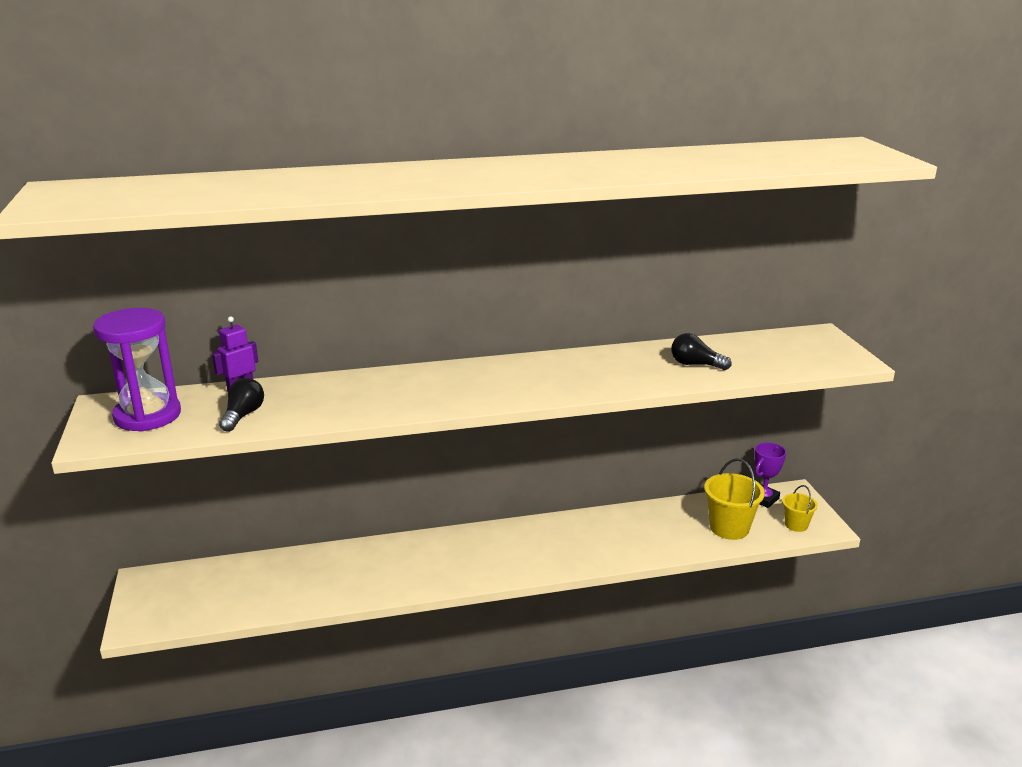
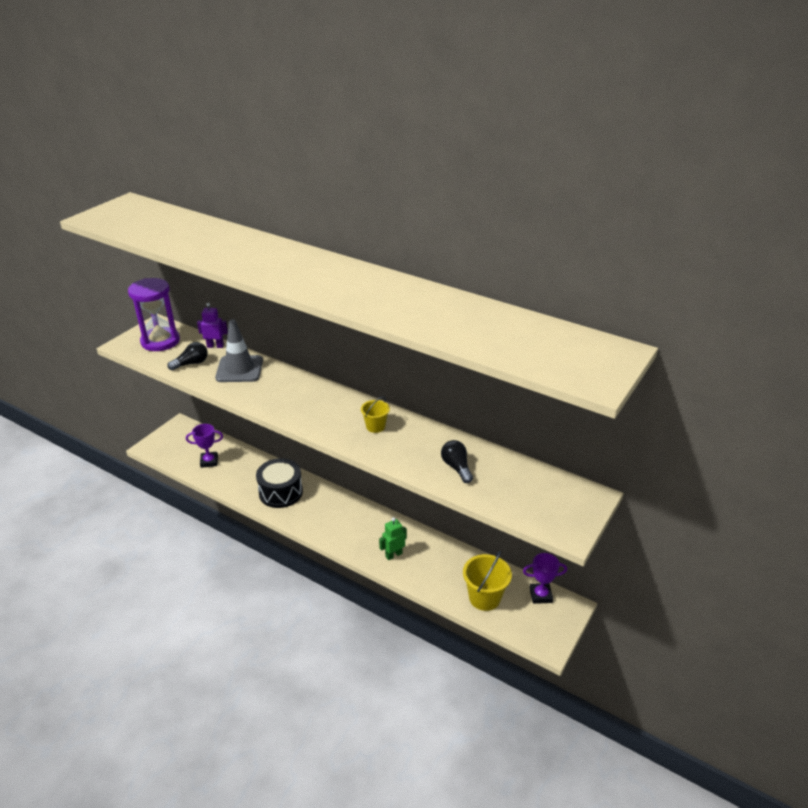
camera: 45 degrees right, 10 degrees up
yellow bucket [782,485,818,532] -> yellow bucket moved to [361,397,390,433]
none -> purple trophy [186,424,223,468]
none -> grey traffic cone [215,319,263,382]
none -> black drum [256,458,303,508]
none -> green robot [379,517,407,560]

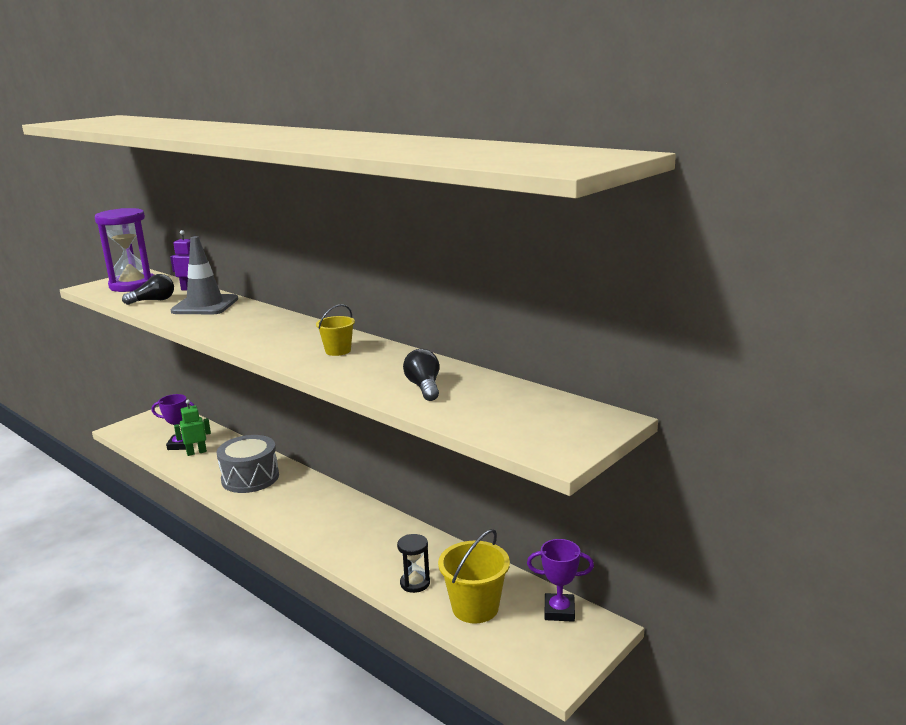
camera: 10 degrees right, 15 degrees down
black drum [256,458,303,508] -> grey drum [217,435,279,493]
green robot [379,517,407,560] -> green robot moved to [174,400,211,456]
none -> black hourglass [397,534,430,593]

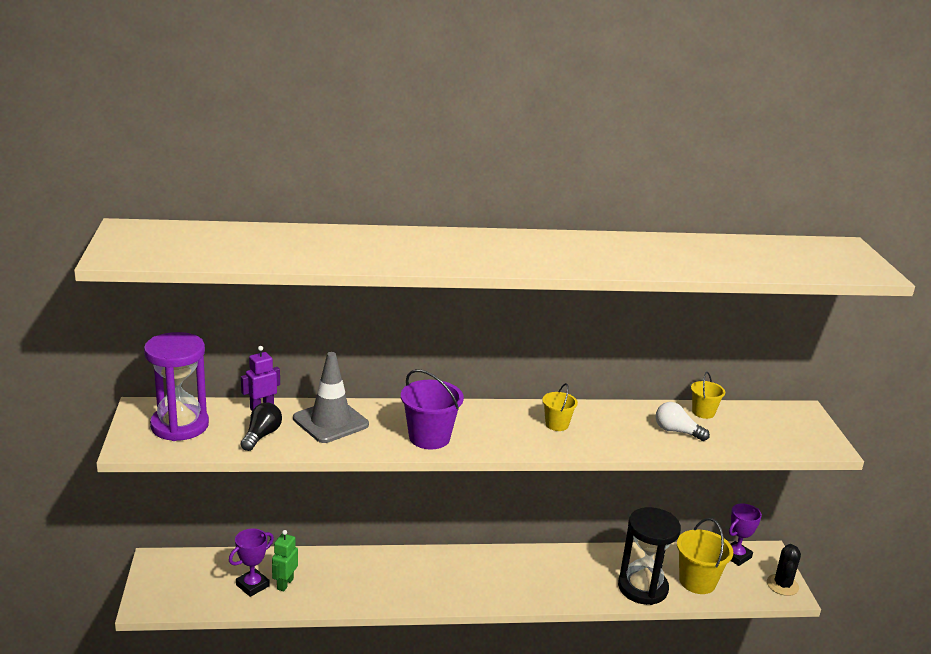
camera: 50 degrees left, 5 degrees up
grey drum [217,435,279,493] -> none
black hourglass [397,534,430,593] -> black hourglass [618,507,681,605], size x2.00
black light bulb [403,349,439,401] -> white light bulb [656,402,710,441]
none -> purple bucket [401,369,464,449]
none -> yellow bucket [691,372,725,419]
none -> black cactus [767,544,801,596]

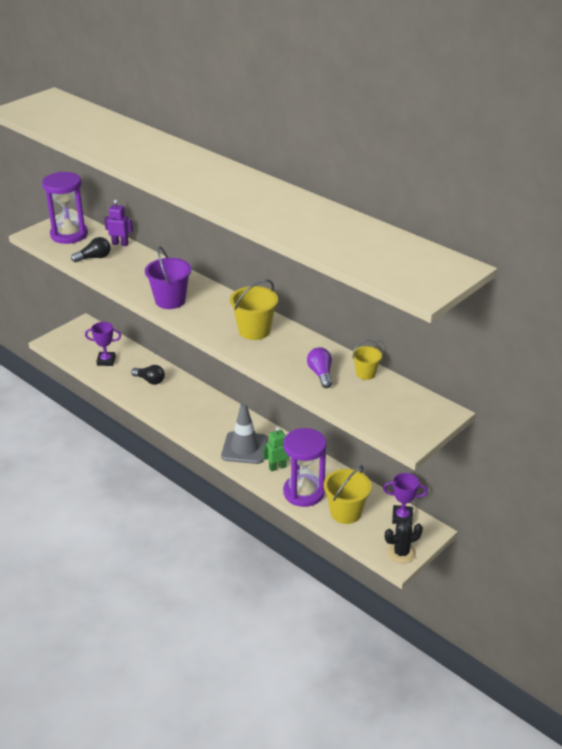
camera: 50 degrees right, 10 degrees up
green robot [272,530,298,591] -> green robot moved to [263,427,289,471]
grey traffic cone [293,352,369,443] -> grey traffic cone moved to [221,403,268,464]
yellow bucket [542,383,578,431] -> yellow bucket [230,279,278,340], size x1.71
black hourglass [618,507,681,605] -> purple hourglass [283,428,327,507]
white light bulb [656,402,710,441] -> purple light bulb [307,347,332,388]
none -> black light bulb [131,365,165,385]

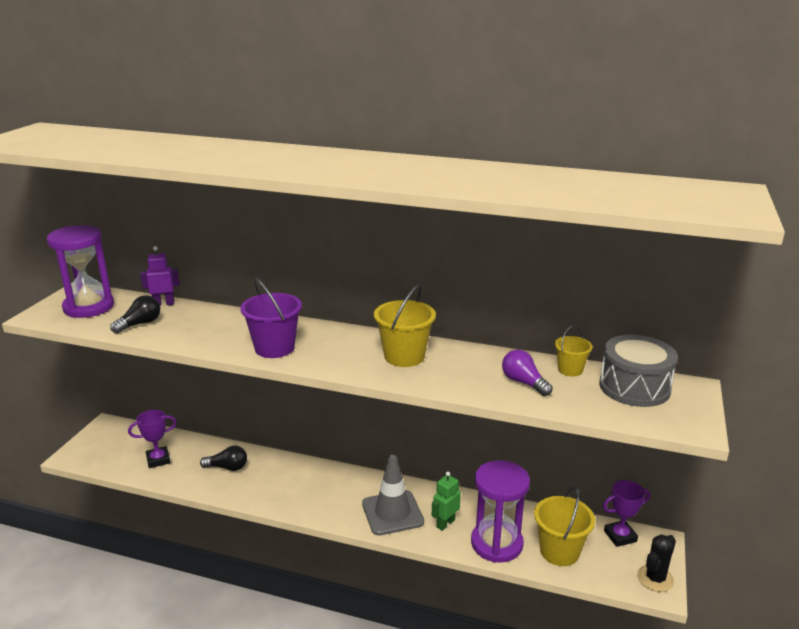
camera: 25 degrees left, 10 degrees down
none -> grey drum [599,335,678,407]

